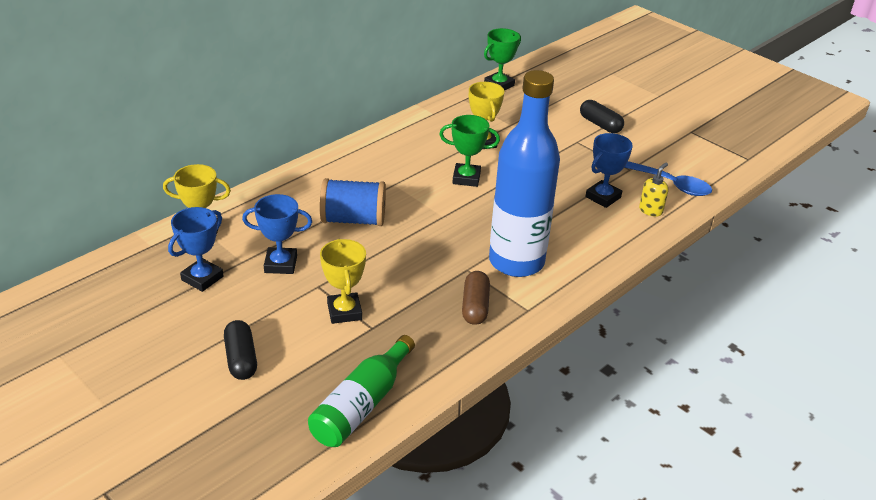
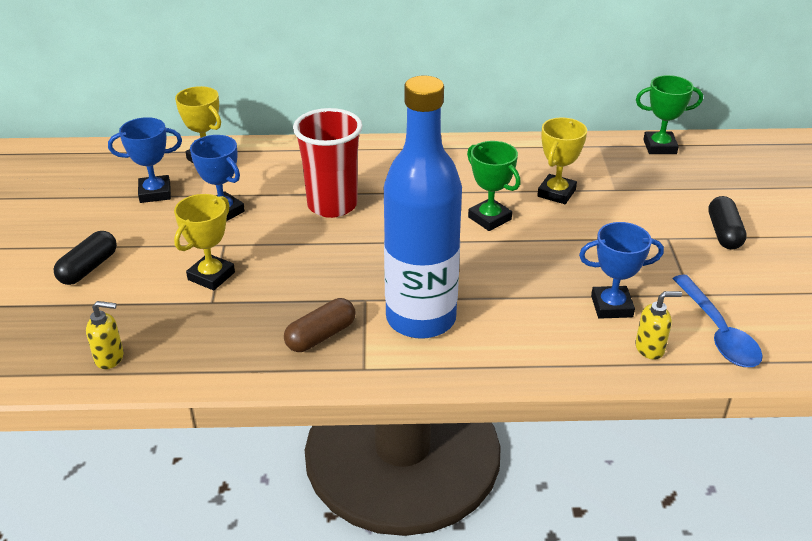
camera: 45 degrees right, 0 degrees up
green bottle [308,335,415,447] -> yellow soap dispenser [86,301,124,369]
blue spool [320,178,386,226] -> red cup [293,108,362,218]

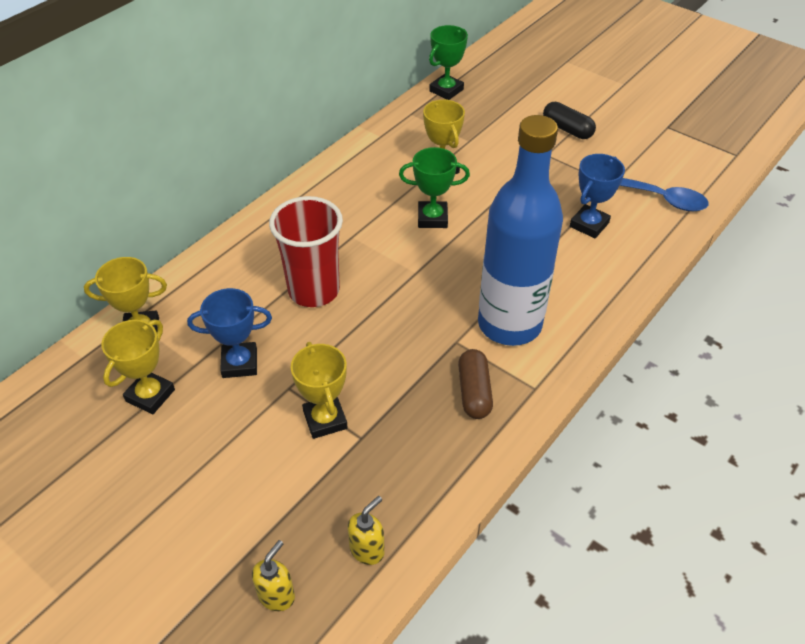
camera: 50 degrees left, 10 degrees up
black capsule [54,231,117,285] -> none
blue trophy [108,117,182,203] -> yellow trophy [101,320,175,414]
yellow soap dispenser [635,291,682,360] -> yellow soap dispenser moved to [252,540,295,611]

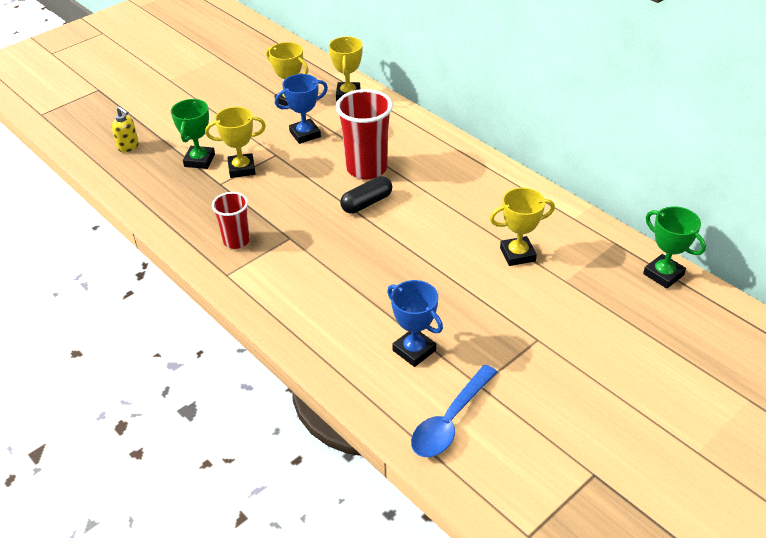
camera: 100 degrees right, 5 degrees down
blue trophy [187,288,272,378] -> blue trophy turned 60 degrees clockwise [275,74,328,144]
yellow soap dispenser [348,496,385,565] -> none
green trophy [399,147,470,228] -> green trophy moved to [171,99,215,169]
brown capsule [458,349,493,419] -> red cup [212,192,250,249]
blue bottle [478,115,563,346] -> none
black capsule [543,102,596,139] -> black capsule moved to [340,176,392,214]

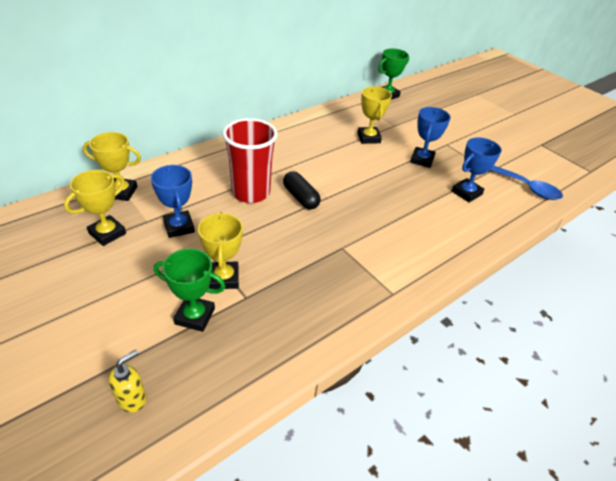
camera: 90 degrees left, 0 degrees up
red cup [212,192,250,249] -> none
none -> blue trophy [410,107,451,168]

